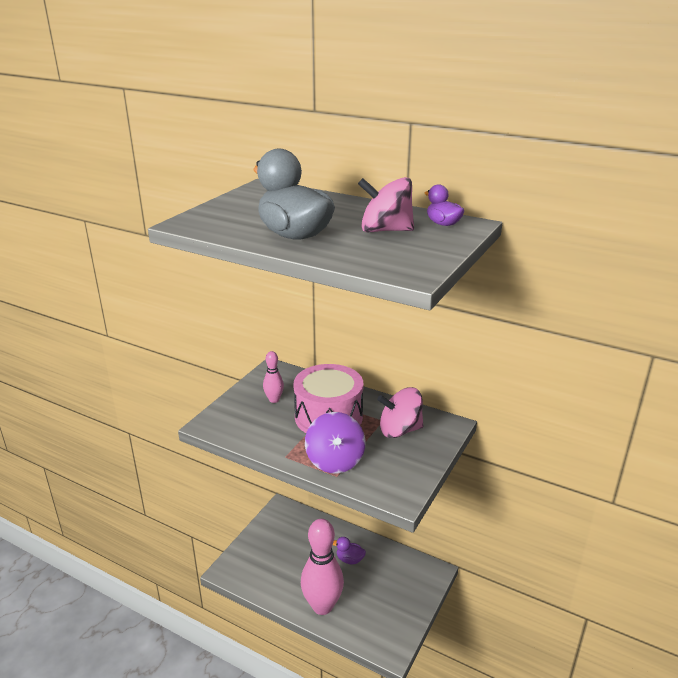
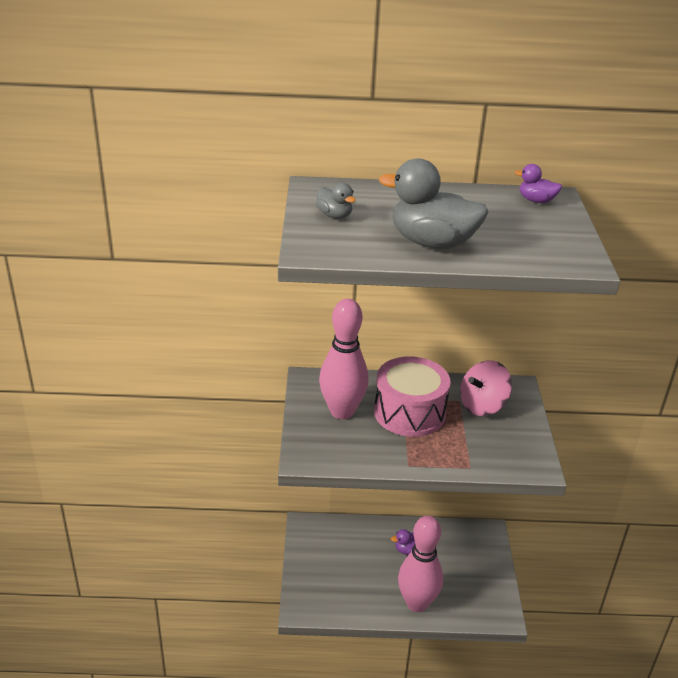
camera: 30 degrees left, 5 degrees up
pink bowling pin [263,351,284,403] -> pink bowling pin [319,299,369,419], size x2.13
purple spinning top [305,412,365,474] -> none
pink spinning top [358,177,414,232] -> none
none -> grey duck [316,183,356,219]

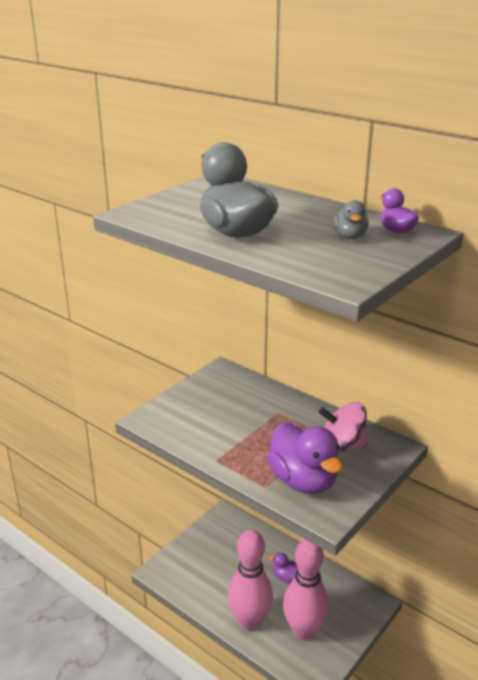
camera: 40 degrees right, 5 degrees down
grey duck [316,183,356,219] -> grey duck moved to [333,200,369,239]
pink bowling pin [319,299,369,419] -> pink bowling pin moved to [283,539,329,640]
pink drum [374,356,450,437] -> none
none -> purple duck [267,422,343,494]

